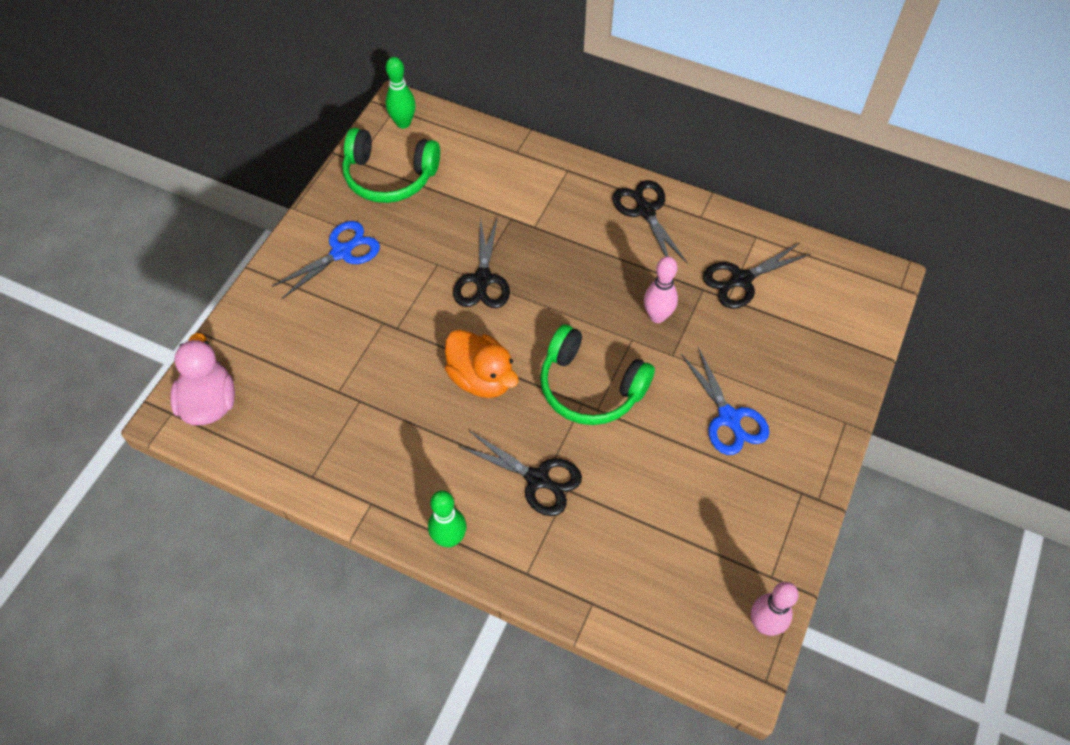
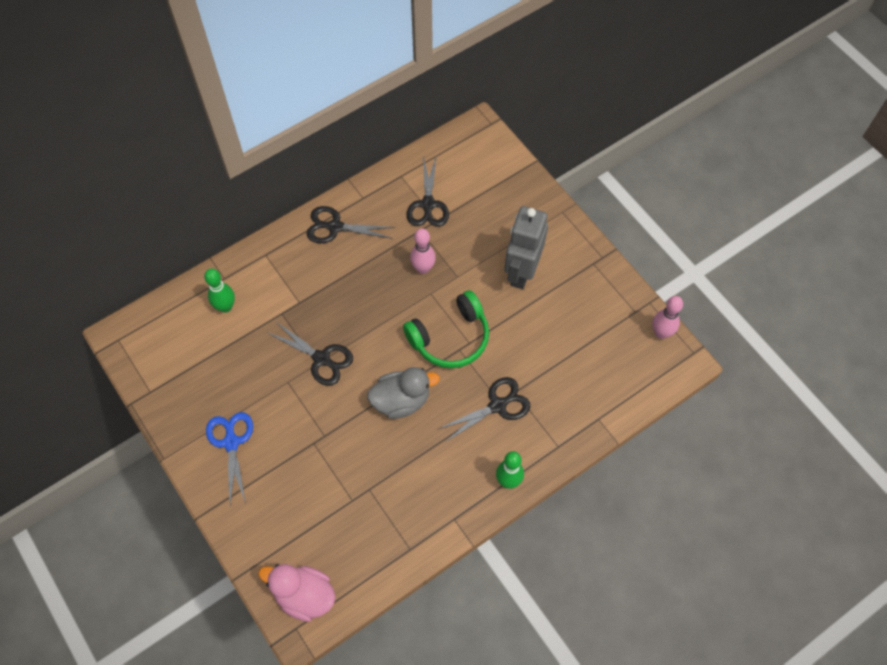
camera: 60 degrees left, 5 degrees up
green headphones [342,128,440,203] -> none
green bowling pin [386,57,416,129] -> green bowling pin moved to [204,269,235,313]
orange duck [445,330,519,398] -> grey duck [367,367,440,419]
blue scissors [681,347,770,455] -> grey robot [504,206,548,289]

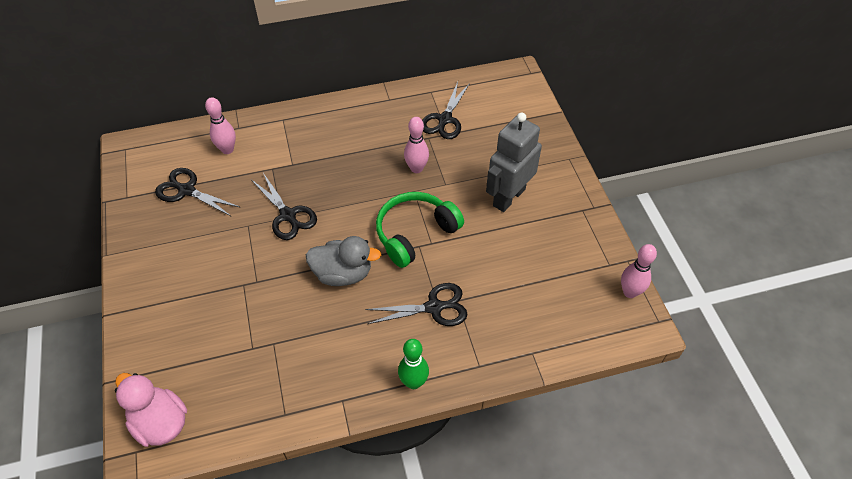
camera: 20 degrees right, 10 degrees down
green bowling pin [204,269,235,313] -> pink bowling pin [205,97,236,154]
blue scissors [206,412,253,504] -> none
black scissors [306,206,395,243] -> black scissors moved to [155,168,241,217]
green headphones [403,290,489,368] -> green headphones turned 150 degrees clockwise [376,192,464,268]

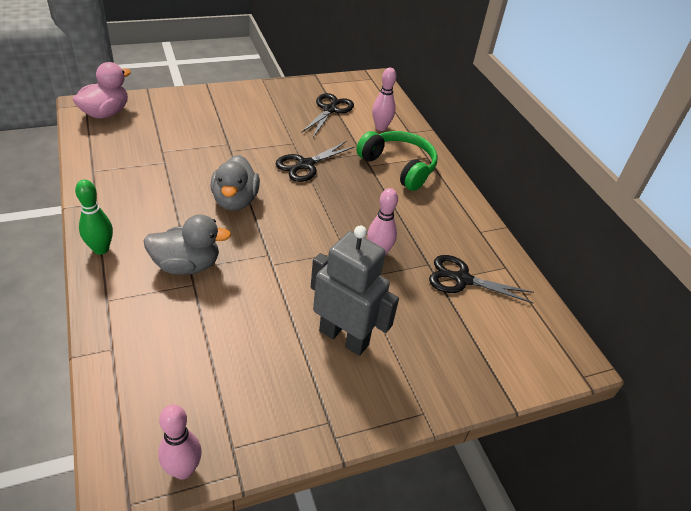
camera: 80 degrees right, 10 degrees down
black scissors [365,283,467,326] -> grey duck [143,214,231,275]
green headphones [376,192,464,268] -> green headphones moved to [356,131,438,191]

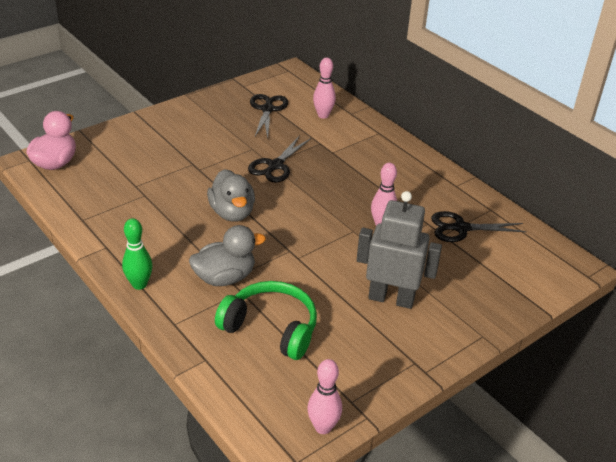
camera: 15 degrees left, 5 degrees down
green headphones [356,131,438,191] -> green headphones moved to [215,281,317,360]

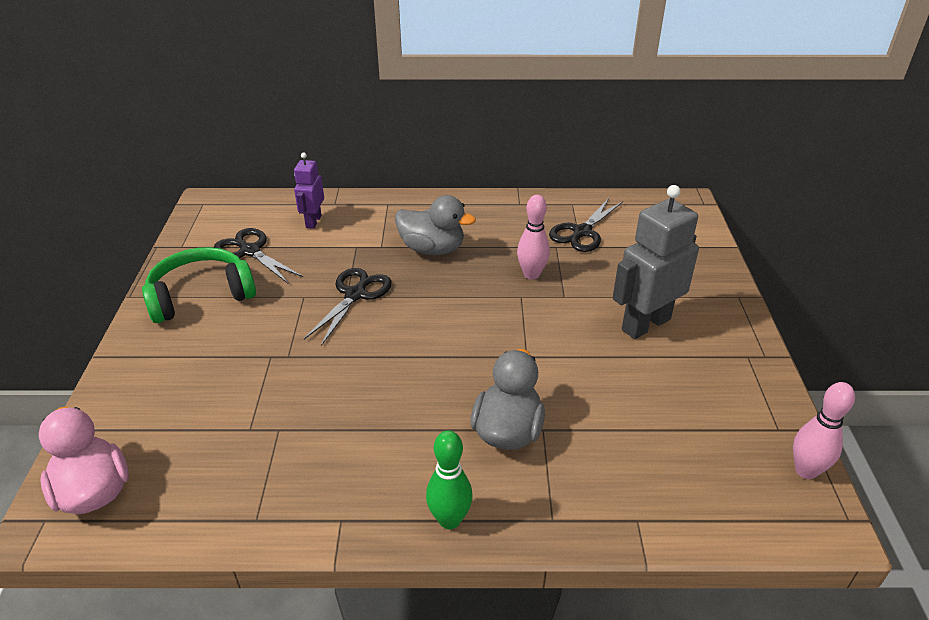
camera: 50 degrees left, 0 degrees up
grey duck [207,169,255,222] -> grey duck moved to [395,195,476,255]
green headphones [215,281,317,360] -> green headphones moved to [142,247,256,323]
black scissors [248,135,311,182] -> black scissors turned 135 degrees counterclockwise [304,268,392,346]
pink bowling pin [313,57,336,119] -> purple robot [294,153,324,229]

